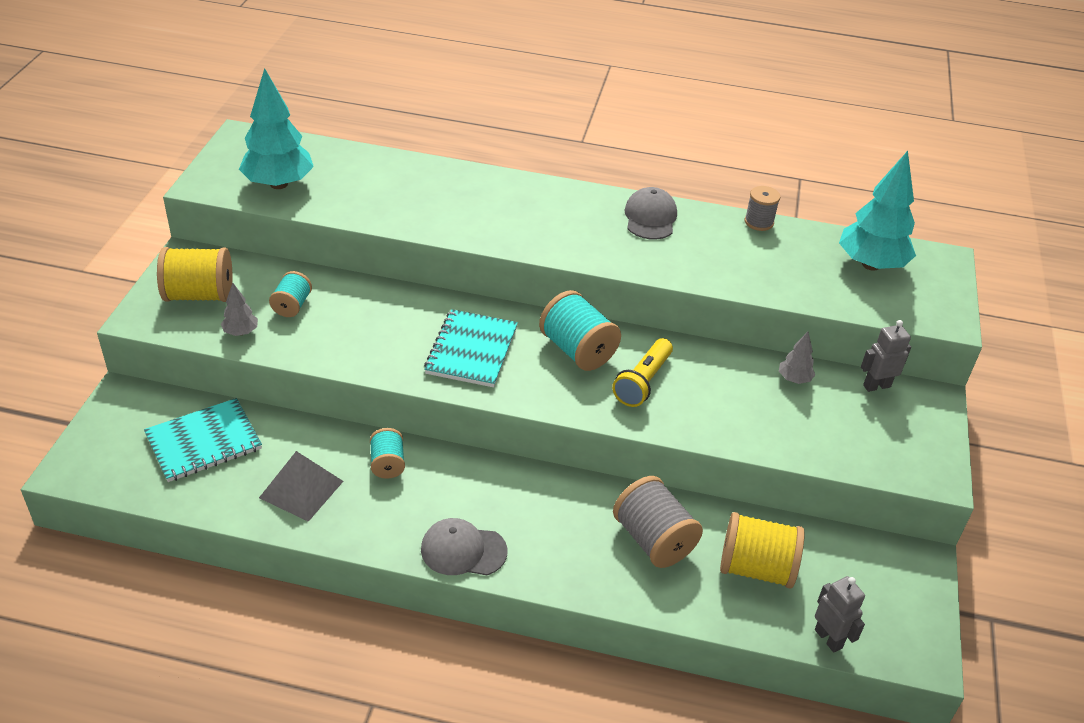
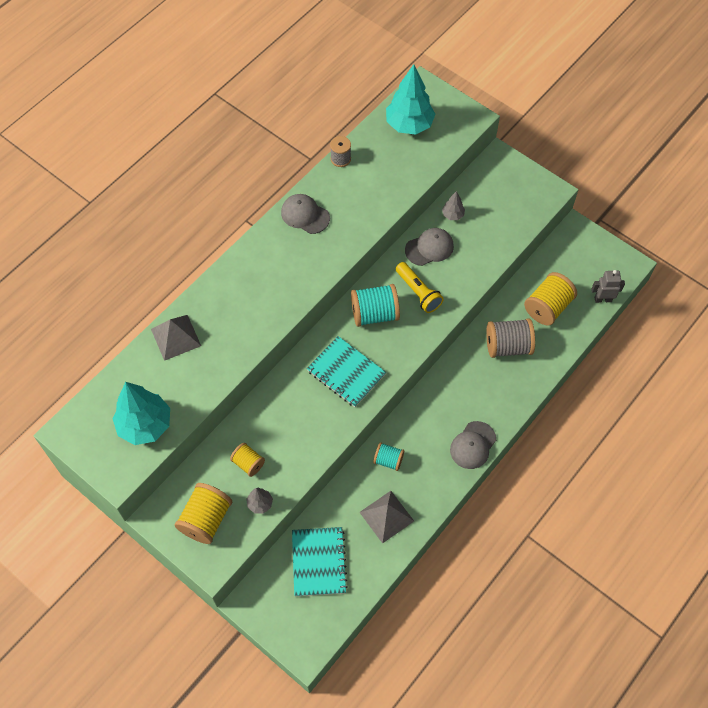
camera: 60 degrees left, 20 degrees up
turquoise spool [269,271,312,317] -> yellow spool [230,443,265,477]
grey robot [861,320,911,392] -> none
none -> grey pyramid [151,315,201,361]
none -> grey cap [405,228,454,266]

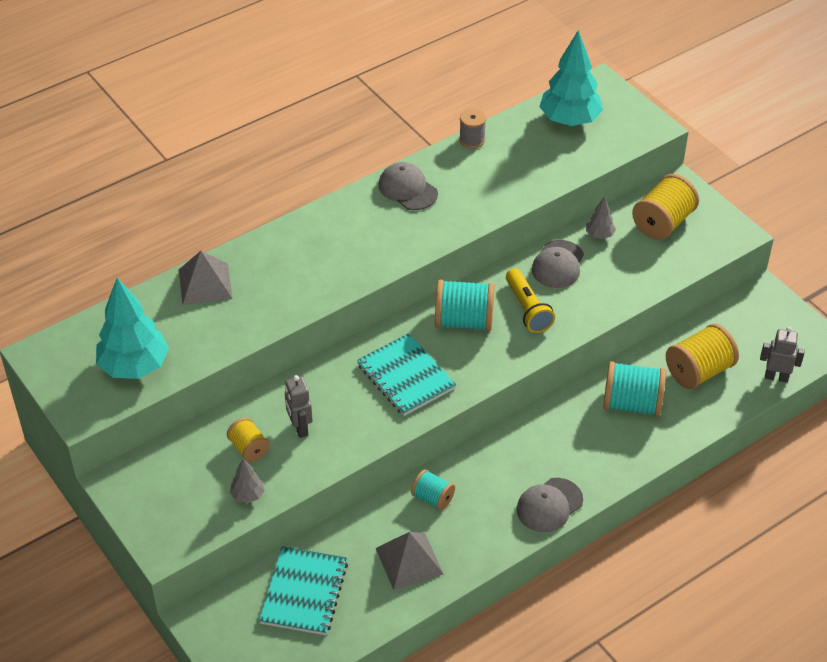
camera: 15 degrees right, 15 degrees down
yellow spool [174,483,232,544] -> yellow spool moved to [632,174,699,240]
grey cap [405,228,454,266] -> grey cap turned 120 degrees clockwise [532,240,584,288]
grey spool [486,319,535,358] -> turquoise spool [603,361,666,417]
none -> grey robot [285,375,313,438]

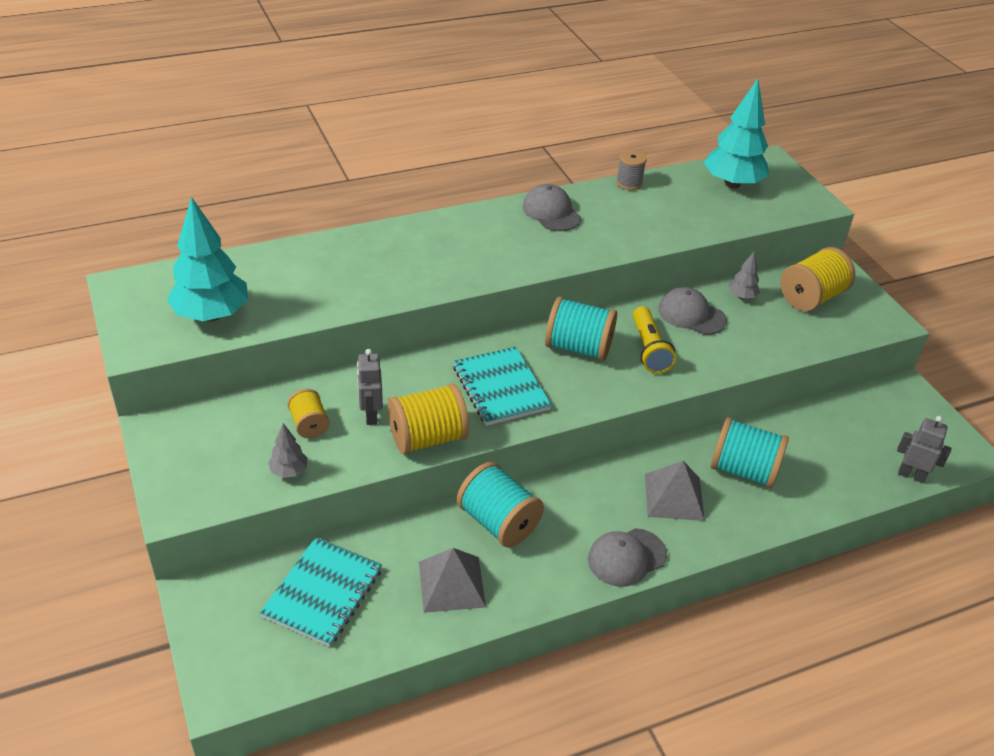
camera: 10 degrees right, 5 degrees down
grey pyramid [179,251,233,305] -> grey pyramid moved to [645,461,705,521]
turquoise spool [411,469,455,511] -> turquoise spool [457,462,544,548], size x1.72
grey cap [532,240,584,288] -> grey cap turned 90 degrees clockwise [658,287,727,335]
yellow spool [666,323,739,389] -> yellow spool moved to [388,383,469,454]

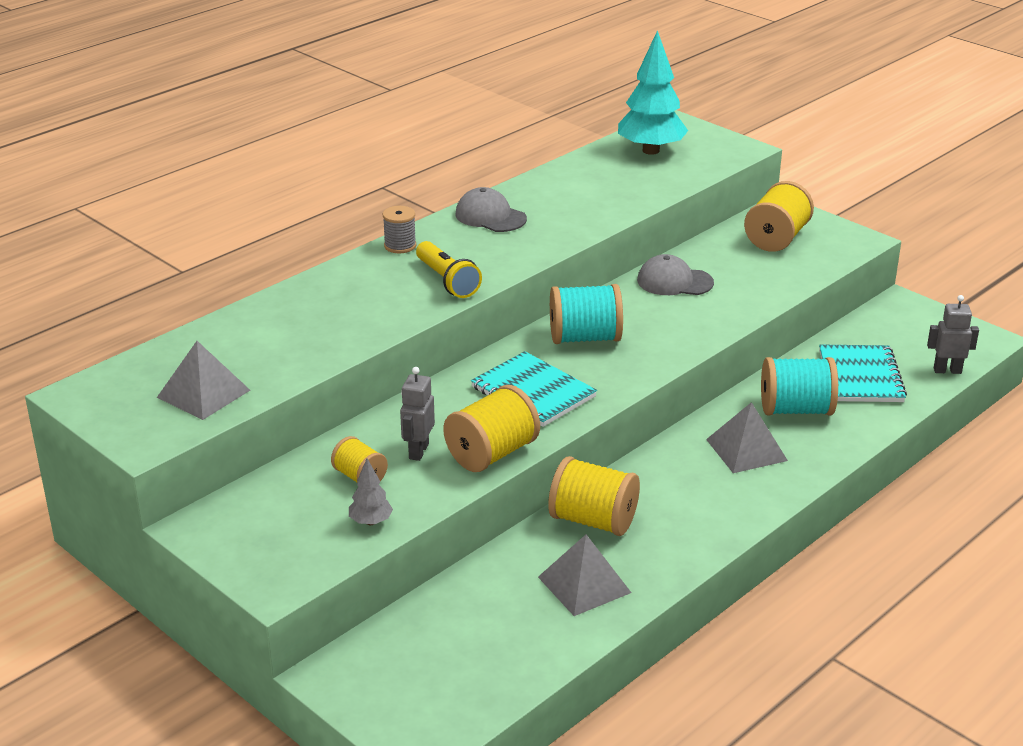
camera: 20 degrees left, 10 degrees down
turquoise tree [167,197,248,321] -> grey pyramid [157,341,250,420]
turquoise notebook [260,537,382,647] -> turquoise notebook moved to [819,345,907,402]
grey robot [357,349,383,425] -> grey robot turned 45 degrees clockwise [400,367,435,461]
turquoise spool [457,462,544,548] -> yellow spool [548,456,640,536]
grey cap [588,528,667,587] -> none
grey spool [616,150,647,190] -> grey spool moved to [383,206,416,253]
yellow flashlight [633,306,676,373] -> yellow flashlight moved to [416,241,482,298]
grey tree [728,251,760,299] -> none

